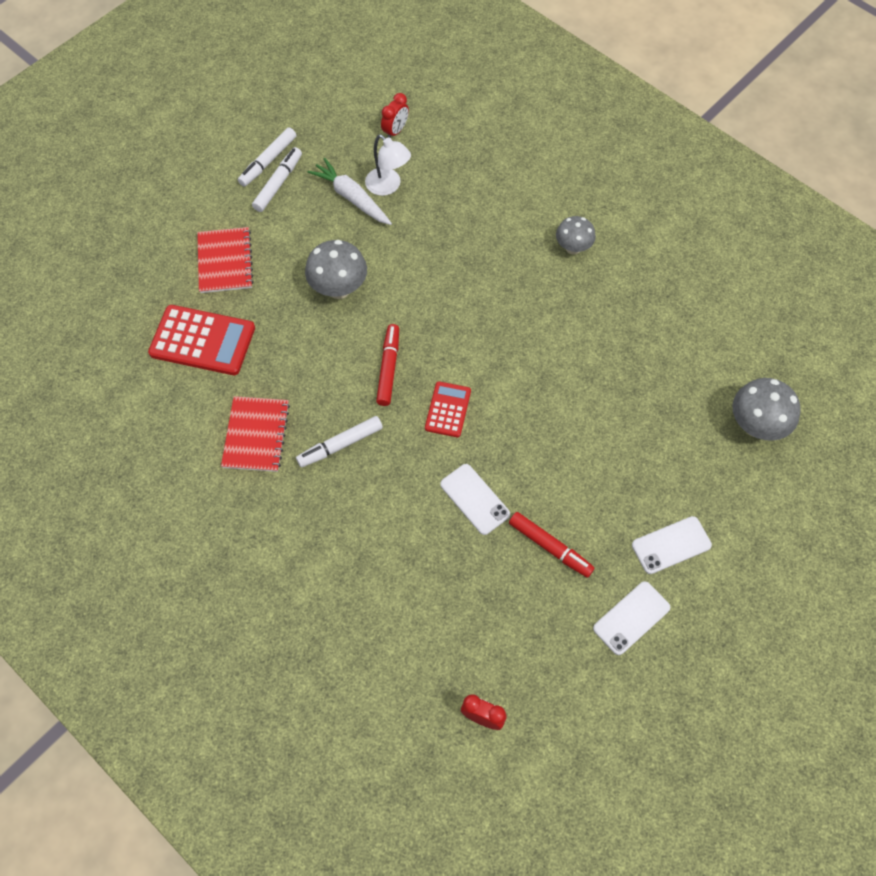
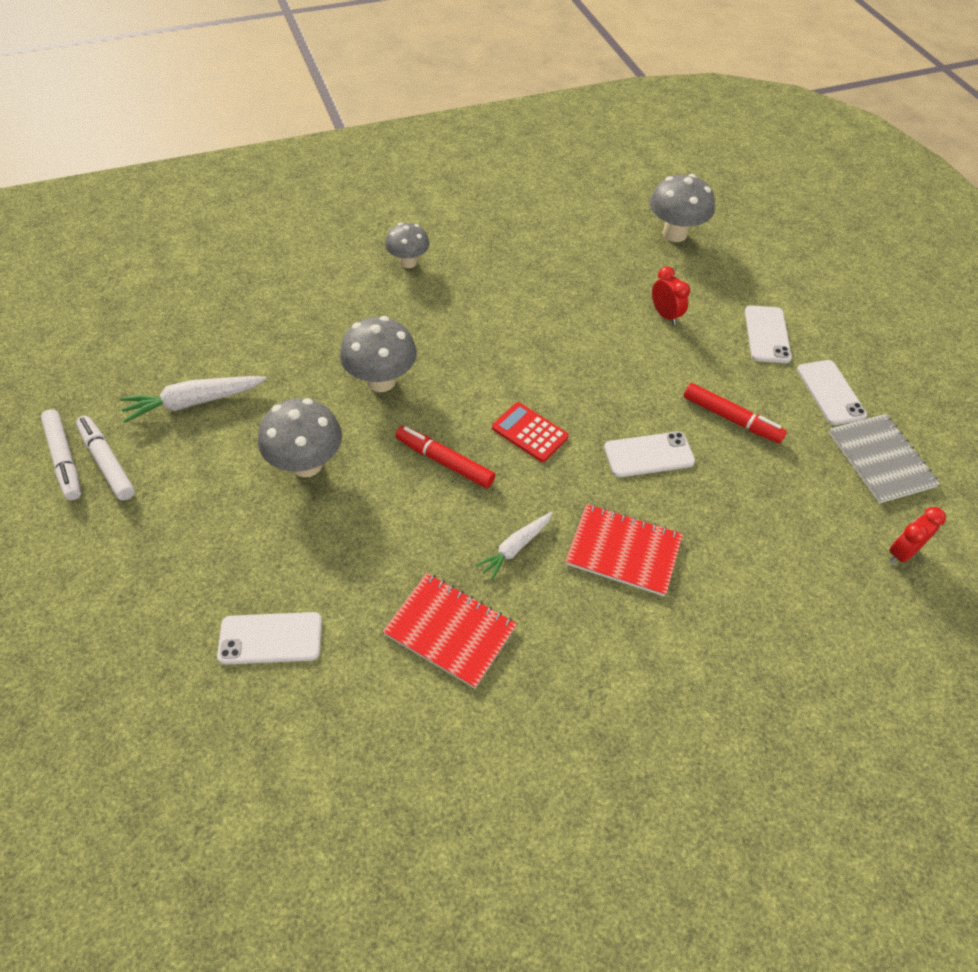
camera: 65 degrees left, 10 degrees down
red calculator [148,305,255,375] -> white phone [217,612,322,665]
red notebook [197,227,254,293] -> red notebook moved to [565,504,683,596]
white marker [296,416,383,467] -> white carrot [475,512,553,580]
white lamp [365,134,411,196] -> none
red clock [381,93,409,138] -> red clock moved to [652,267,690,325]
red marker [509,512,594,578] -> red marker turned 60 degrees clockwise [684,383,787,443]
none -> grey mushroom [340,316,417,392]
none -> grey notebook [828,414,940,504]

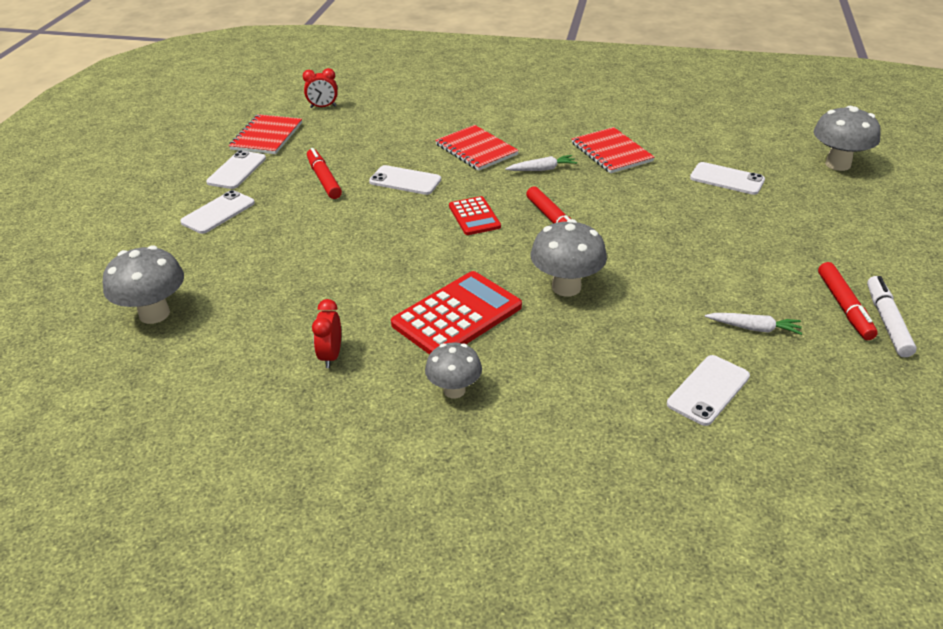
camera: 145 degrees left, 15 degrees down
white marker [76,416,135,500] -> red marker [818,262,878,340]
white carrot [120,376,266,423] -> white carrot [705,313,803,335], size x0.64
grey mushroom [258,398,342,477] -> grey mushroom moved to [814,106,881,171]
red clock [652,267,690,325] -> red clock moved to [312,299,341,368]
grey notebook [828,414,940,504] -> red notebook [229,114,302,154]
none -> red calculator [391,271,522,355]
none -> white phone [667,355,750,426]

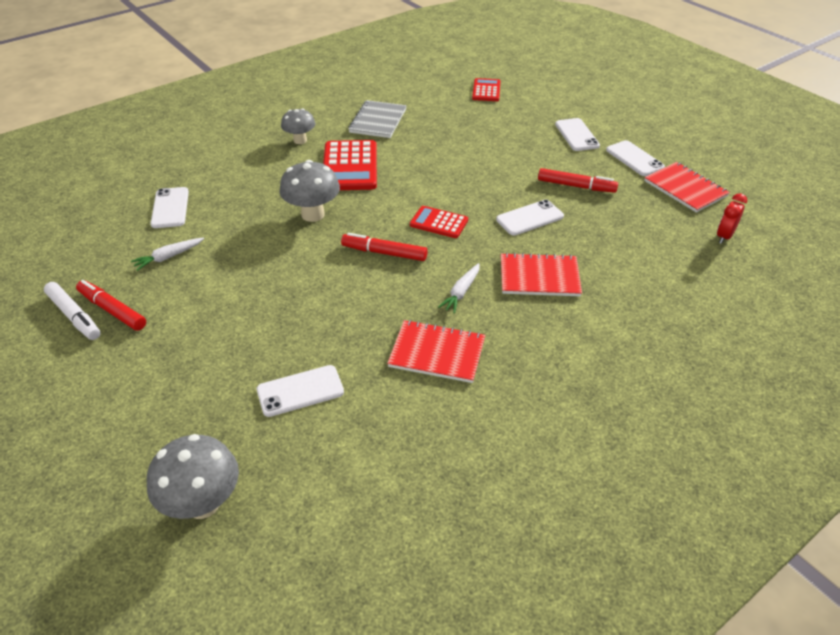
camera: 130 degrees right, 5 degrees up
grey mushroom [103,245,184,324] -> red calculator [472,78,500,101]
red clock [312,299,341,368] -> grey notebook [348,100,407,138]

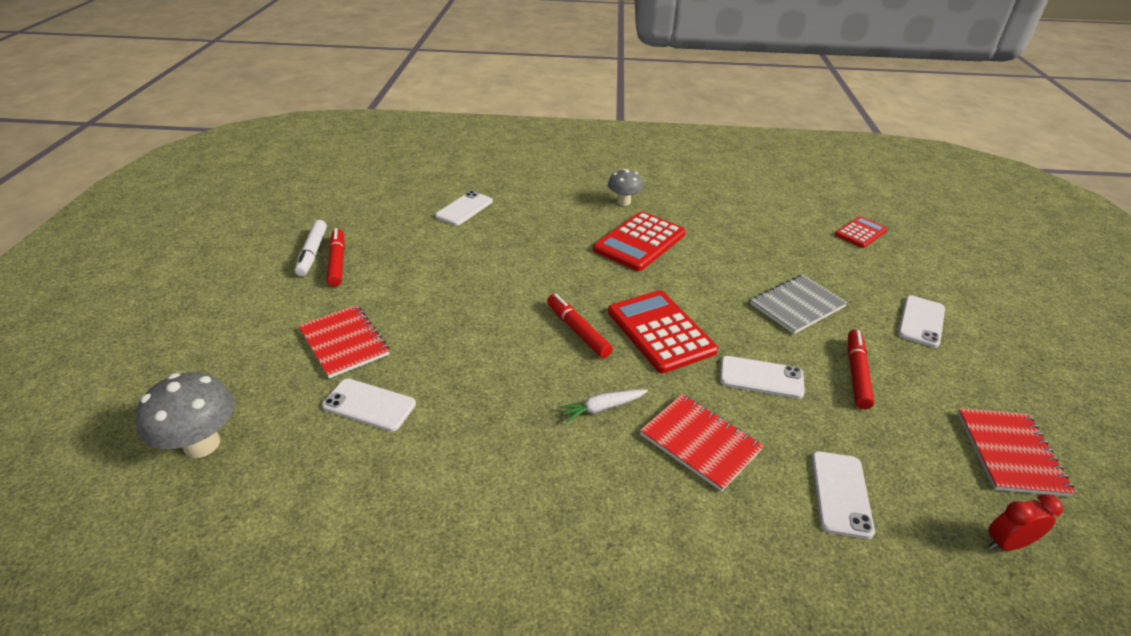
camera: 40 degrees right, 5 degrees down
white carrot [131,237,204,271] -> none
grey mushroom [280,160,340,222] -> none
grey notebook [348,100,407,138] -> grey notebook moved to [750,275,848,334]
red notebook [387,320,485,383] -> red notebook moved to [298,305,390,379]
red calculator [410,206,468,238] -> red calculator [608,290,718,373], size x1.73
red marker [538,168,618,193] -> red marker turned 135 degrees counterclockwise [848,330,874,409]
white phone [606,140,665,176] -> white phone moved to [812,451,875,539]

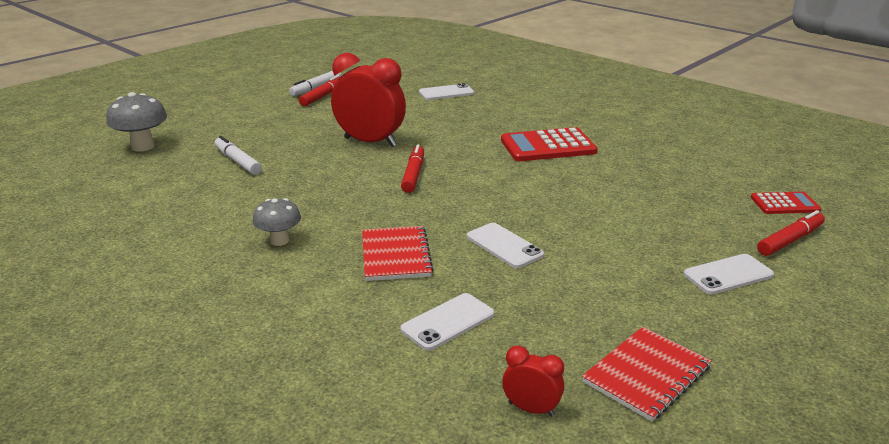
camera: 40 degrees right, 10 degrees down
red notebook [298,305,390,379] -> none
white phone [322,379,416,432] -> white marker [214,136,262,175]
white carrot [559,389,648,422] -> none
grey mushroom [608,169,643,206] -> grey mushroom moved to [253,198,301,246]
red calculator [608,290,718,373] -> none
grey notebook [750,275,848,334] -> none
red marker [848,330,874,409] -> red marker moved to [757,210,825,256]
none -> red clock [331,53,406,147]

